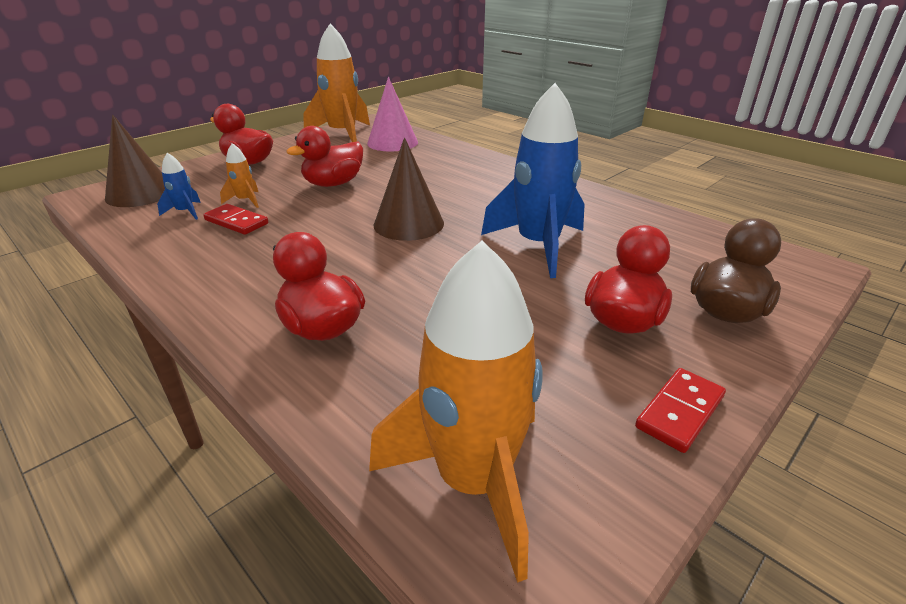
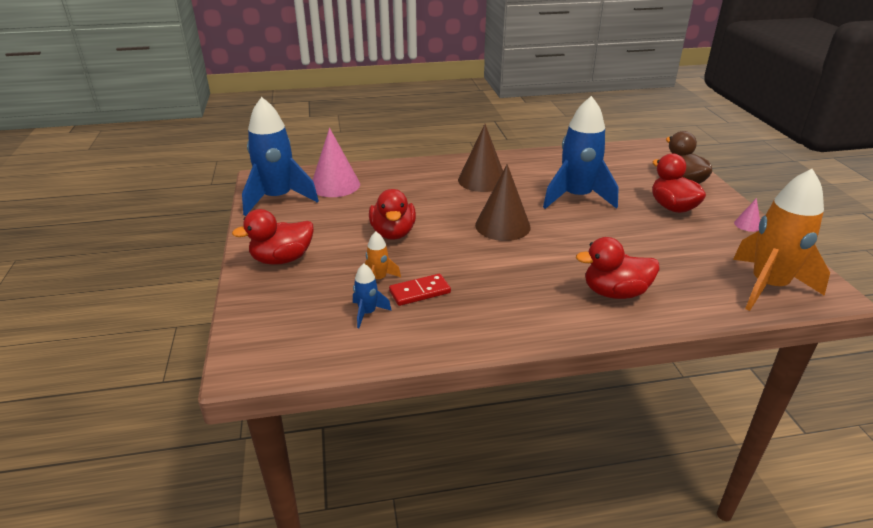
camera: 55 degrees left, 0 degrees up
brown cone [105,115,165,207] -> brown cone moved to [458,124,503,192]
orange rocket [303,23,370,142] -> blue rocket [242,97,319,216]
red domino [635,368,726,453] -> pink cone [734,198,760,232]

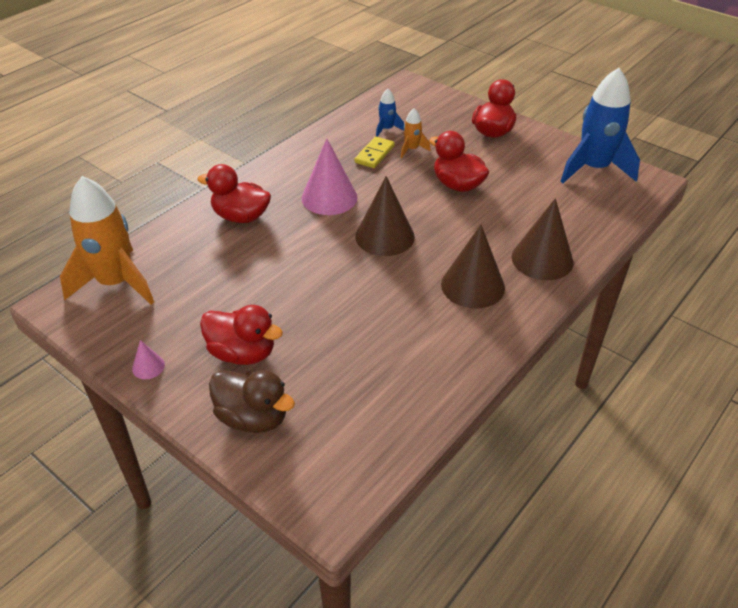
camera: 140 degrees right, 10 degrees up
pink cone [313,128,360,197] -> pink cone moved to [302,139,358,215]
red domino [389,274,451,306] -> yellow domino [354,136,395,168]
blue rocket [543,96,619,209] -> none
red duck [576,237,659,299] -> red duck turned 120 degrees counterclockwise [197,164,271,223]
none -> brown cone [512,198,574,280]

